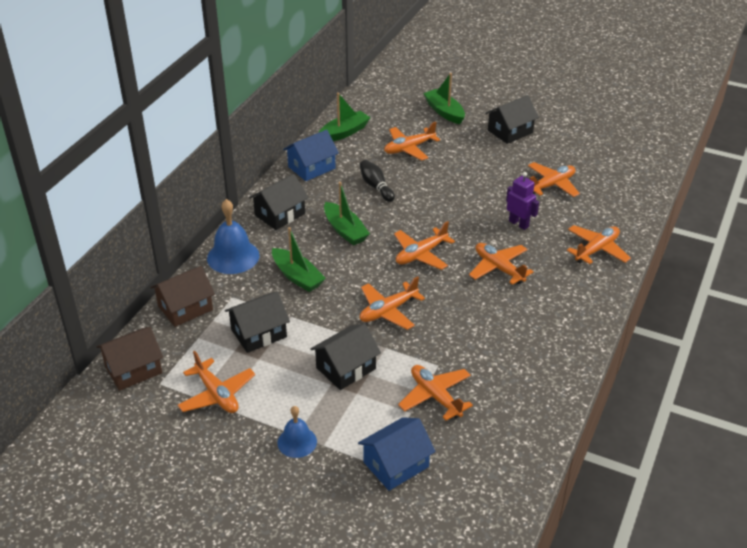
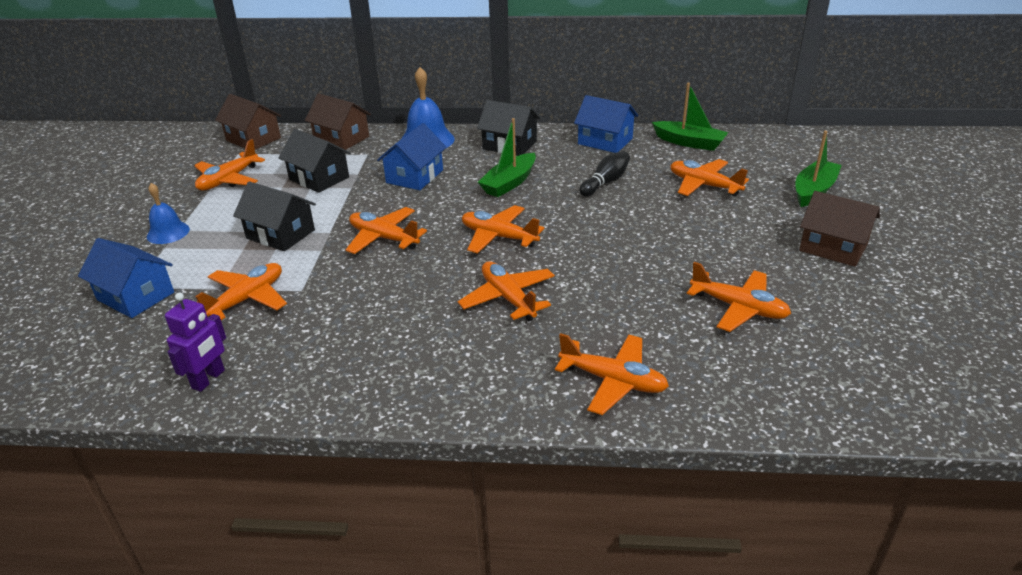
camera: 70 degrees right, 5 degrees down
green boat [272,227,326,292] -> blue house [377,123,447,190]
orange plane [469,243,534,285] -> orange plane turned 60 degrees counterclockwise [458,261,555,321]
black house [485,95,539,144] -> brown house [799,191,880,267]
purple robot [506,172,539,230] -> purple robot moved to [165,293,226,392]

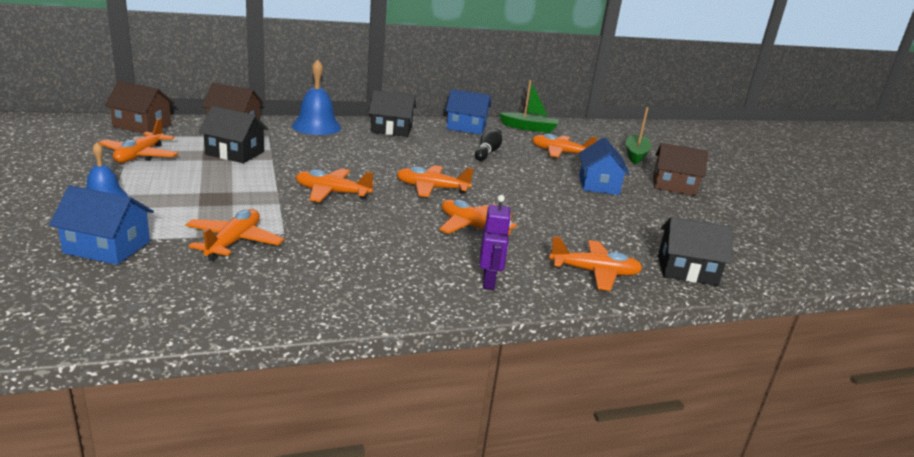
camera: 25 degrees left, 10 degrees down
purple robot [165,293,226,392] -> purple robot moved to [480,195,511,290]
black house [233,181,316,251] -> black house moved to [658,217,733,286]
blue house [377,123,447,190] -> blue house moved to [579,137,630,195]
green boat [478,118,536,197] -> none
orange plane [687,262,791,332] -> none

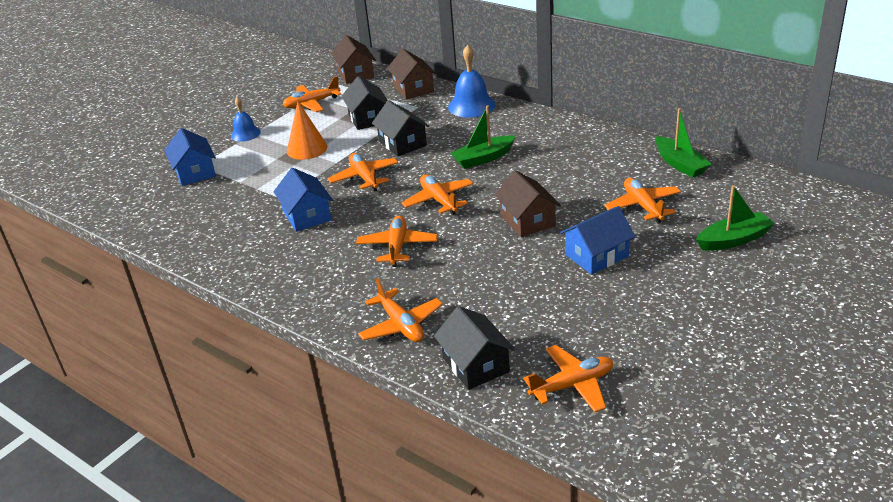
camera: 60 degrees right, 10 degrees up
orange plane [185,209,284,261] -> orange plane moved to [523,345,613,412]
black house [369,90,416,137] -> black house moved to [372,100,430,156]
blue house [446,89,491,135] -> blue house moved to [273,168,333,232]
black bowling pin [475,128,502,161] -> none
purple robot [480,195,511,290] -> none
brown house [653,143,708,196] -> brown house moved to [494,170,561,237]
none -> orange cone [287,101,328,160]
none -> green boat [450,105,516,169]

